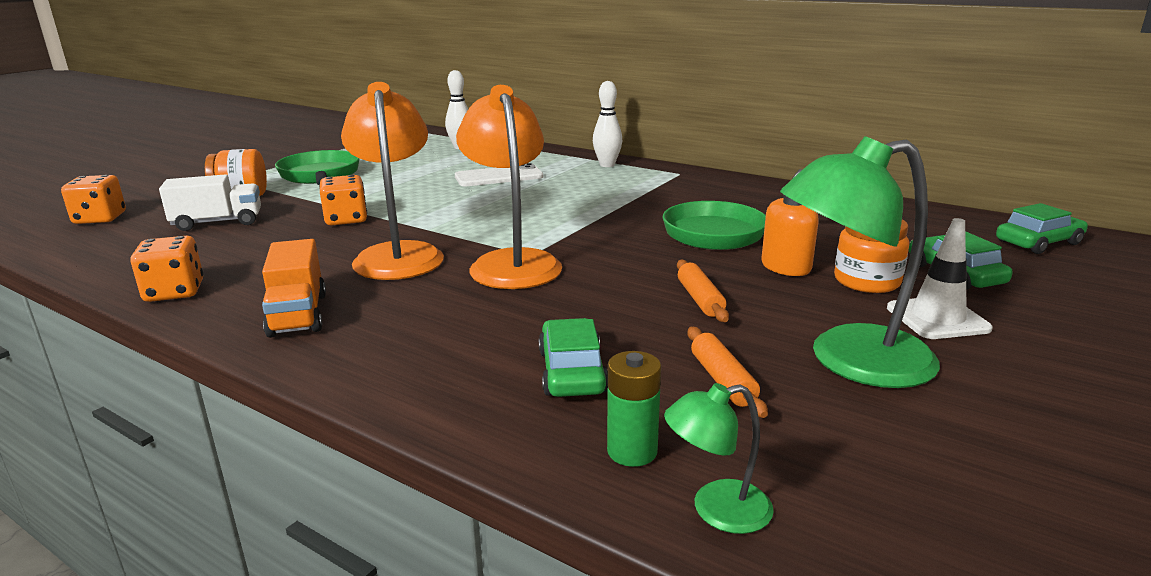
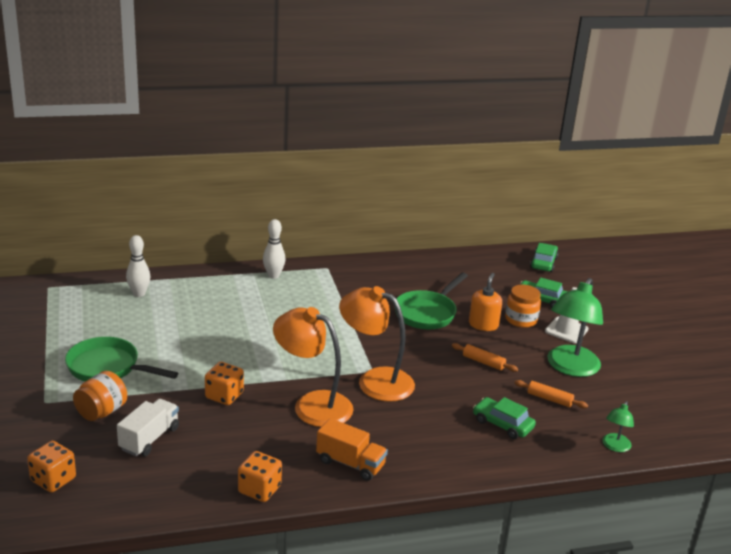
camera: 50 degrees left, 5 degrees up
white phone [455,163,543,186] -> none
green battery [607,351,661,467] -> none

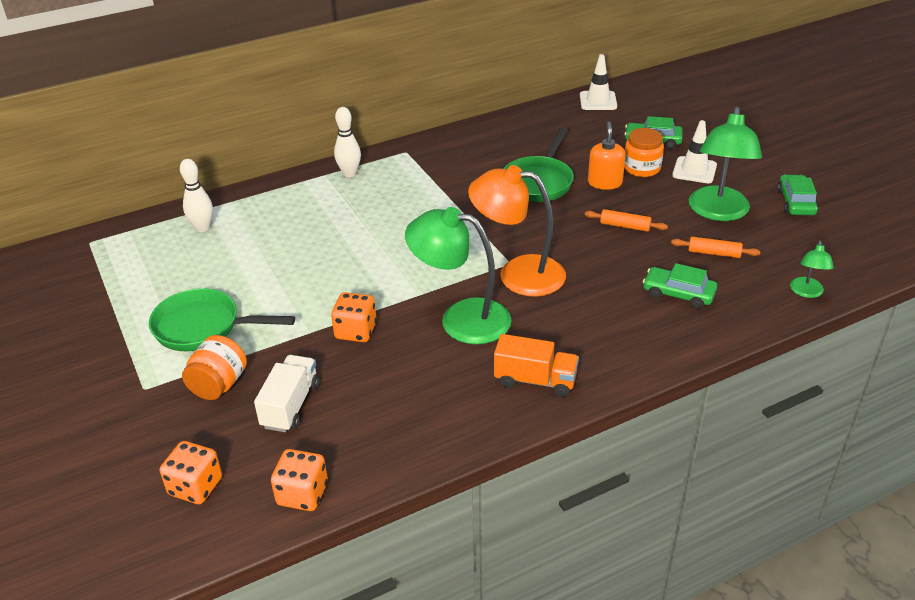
camera: 10 degrees left, 10 degrees up
orange dice [238,451,282,502] -> orange dice moved to [271,449,328,511]
orange lamp [273,307,354,427] -> green lamp [405,207,512,344]
green car [530,243,559,272] -> green car moved to [777,174,818,215]
none -> white traffic cone [580,54,617,110]

